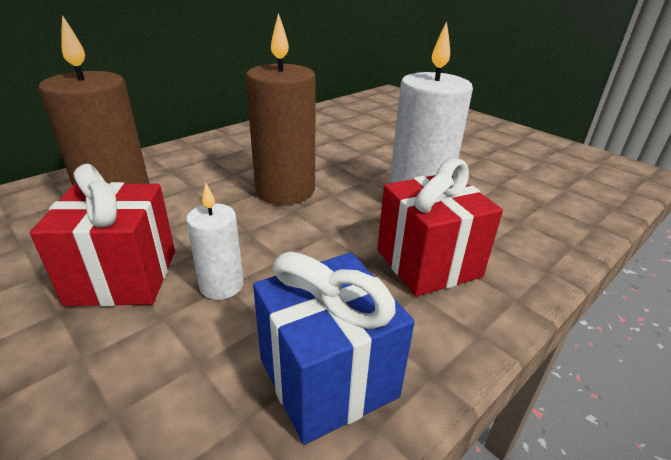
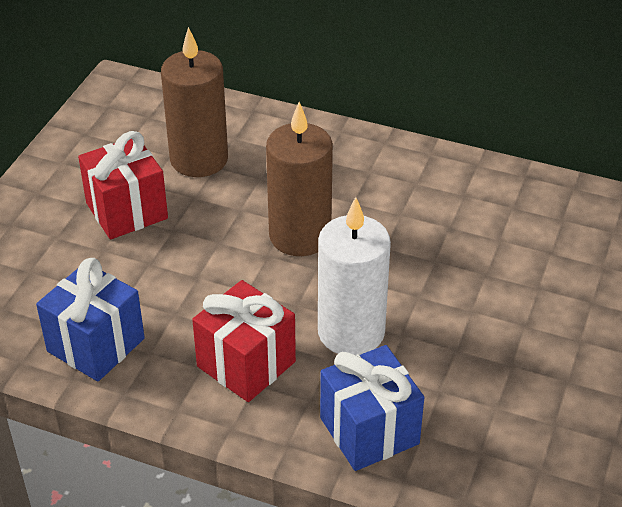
camera: 65 degrees right, 10 degrees up
white candle [186,183,244,300] -> none
none -> blue gift [320,345,424,471]

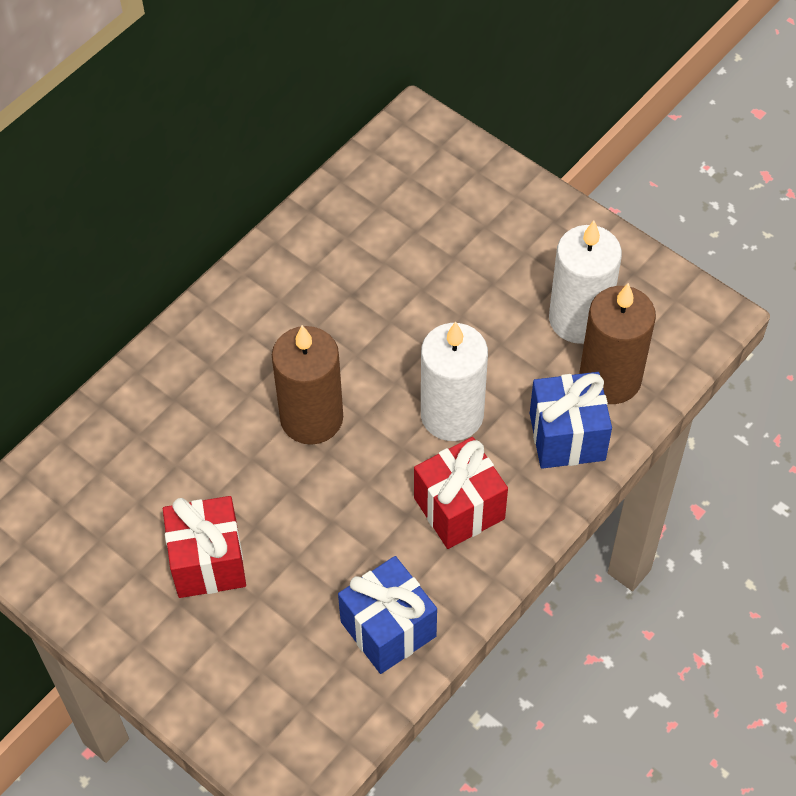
camera: 70 degrees left, 15 degrees up
brown candle [161,27,228,177] -> brown candle moved to [579,283,656,404]
none -> white candle [549,221,622,344]

